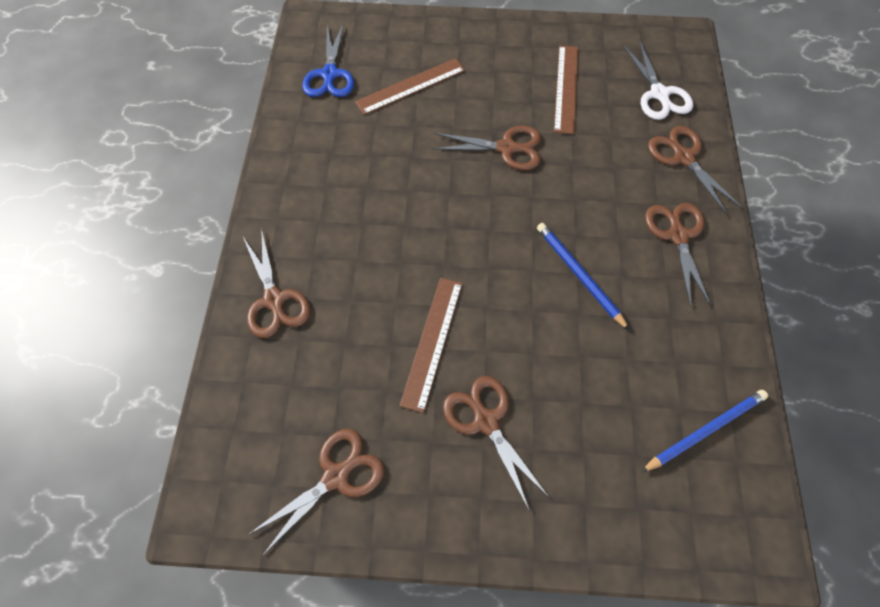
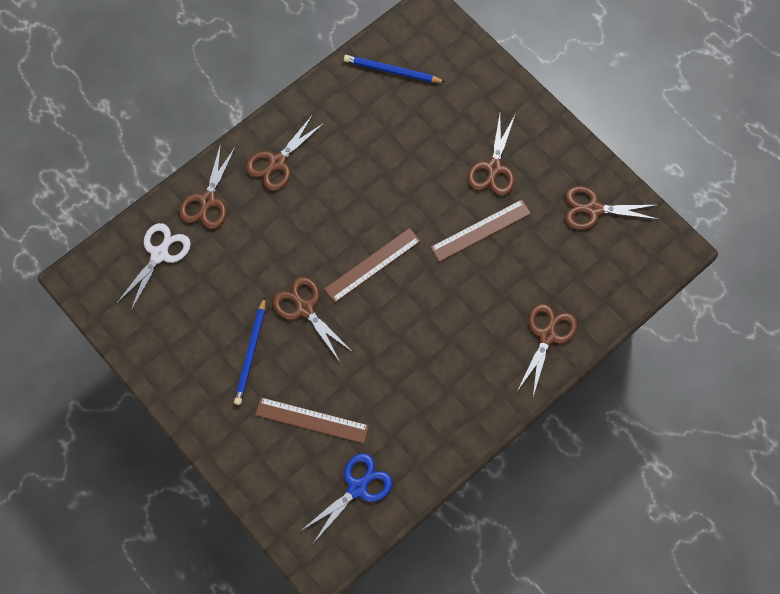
camera: 135 degrees left, 5 degrees up
blue pencil [537,223,630,331] -> blue pencil moved to [234,297,266,405]
brown ruler [554,45,578,135] -> brown ruler moved to [324,228,420,303]

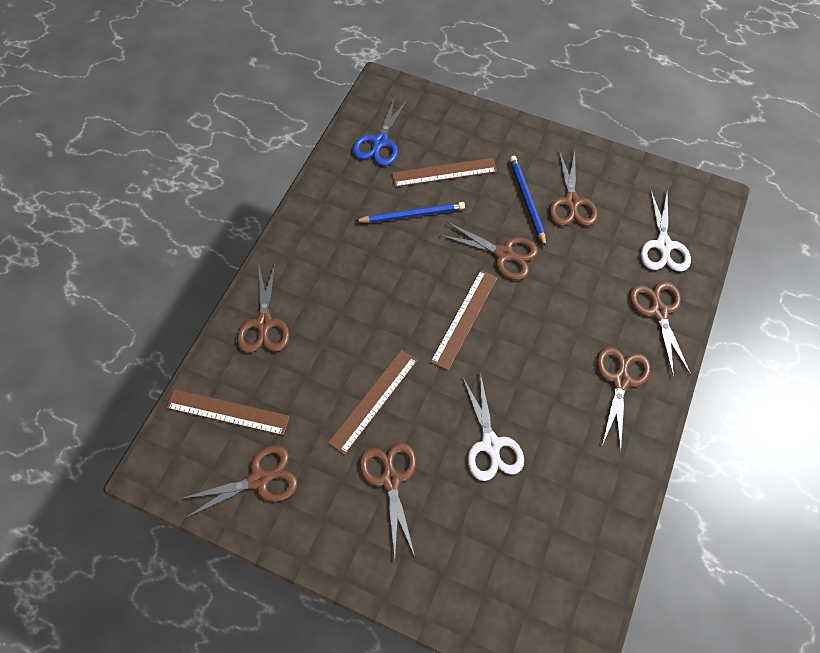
camera: 155 degrees right, 5 degrees down
blue pencil [344,55,445,83] -> blue pencil moved to [355,202,465,223]
none -> brown ruler [167,389,290,436]
none -> white scissors [462,372,524,481]
none -> brown scissors [549,150,598,226]

